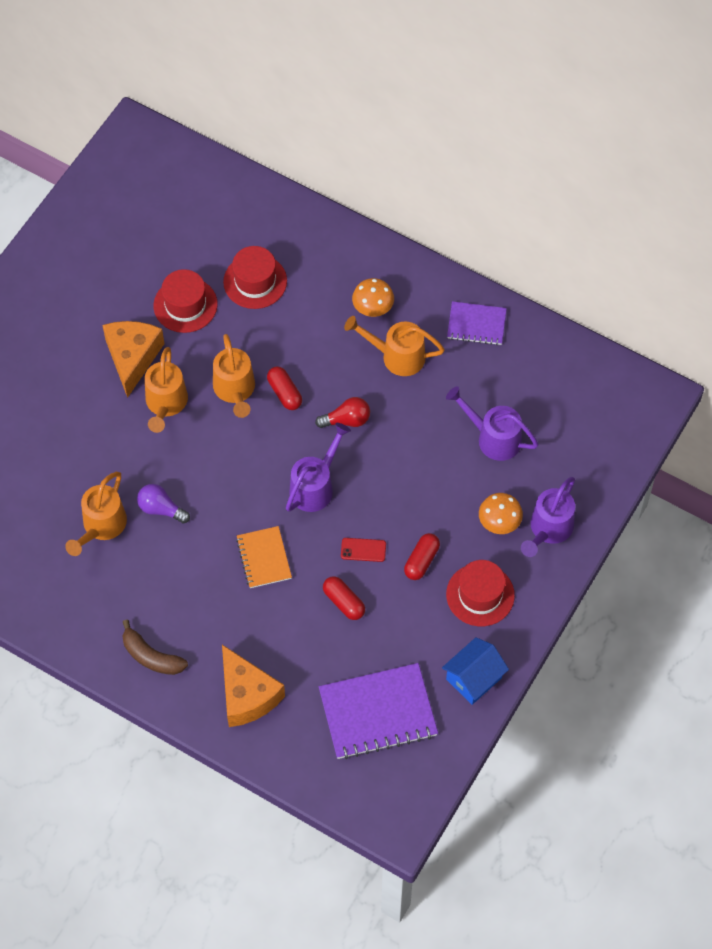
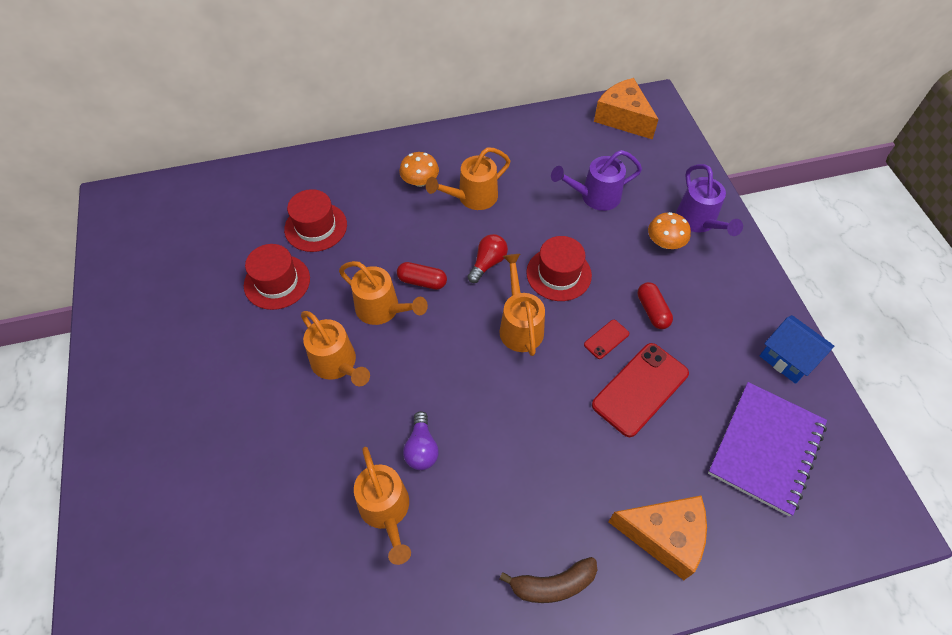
camera: 45 degrees left, 5 degrees down
orange cheese [102,321,164,398] -> orange cheese moved to [594,78,659,140]
purple light bulb [137,484,190,524] -> purple light bulb turned 75 degrees counterclockwise [403,411,439,470]
orange notebook [236,526,292,588] -> none
purple watering can [286,423,351,512] -> orange watering can [500,254,545,356]
red capsule [323,576,365,620] -> red phone [592,343,689,437]
blue house [442,637,509,705] -> blue house turned 45 degrees counterclockwise [760,315,834,384]
red hat [446,560,515,626] -> red hat moved to [526,236,592,301]
purple notebook [447,301,507,345] -> none

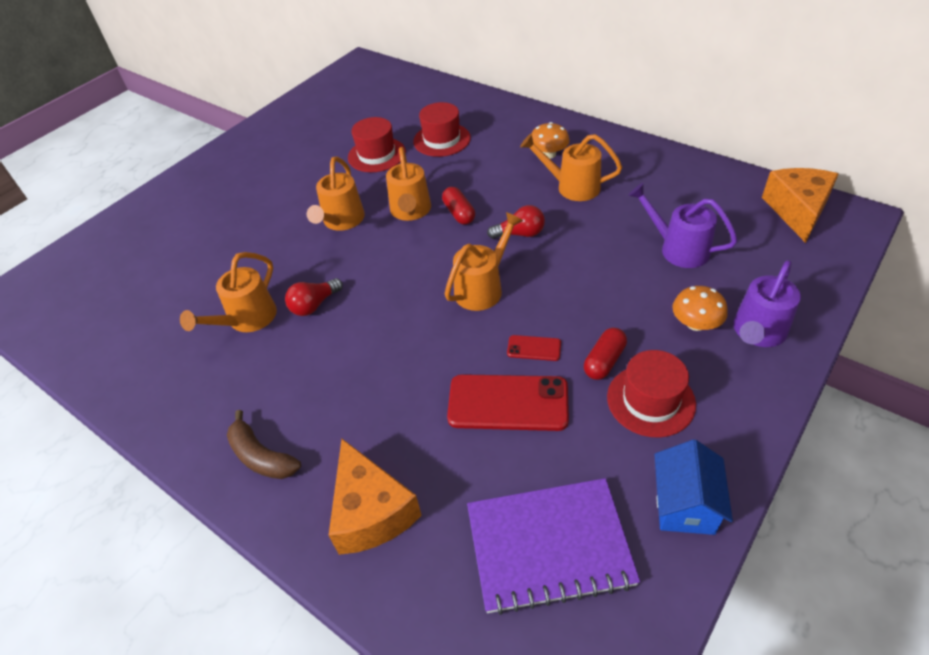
camera: 55 degrees right, 10 degrees down
purple light bulb [403,411,439,470] -> red light bulb [285,278,343,316]
red hat [526,236,592,301] -> red hat moved to [607,350,696,438]

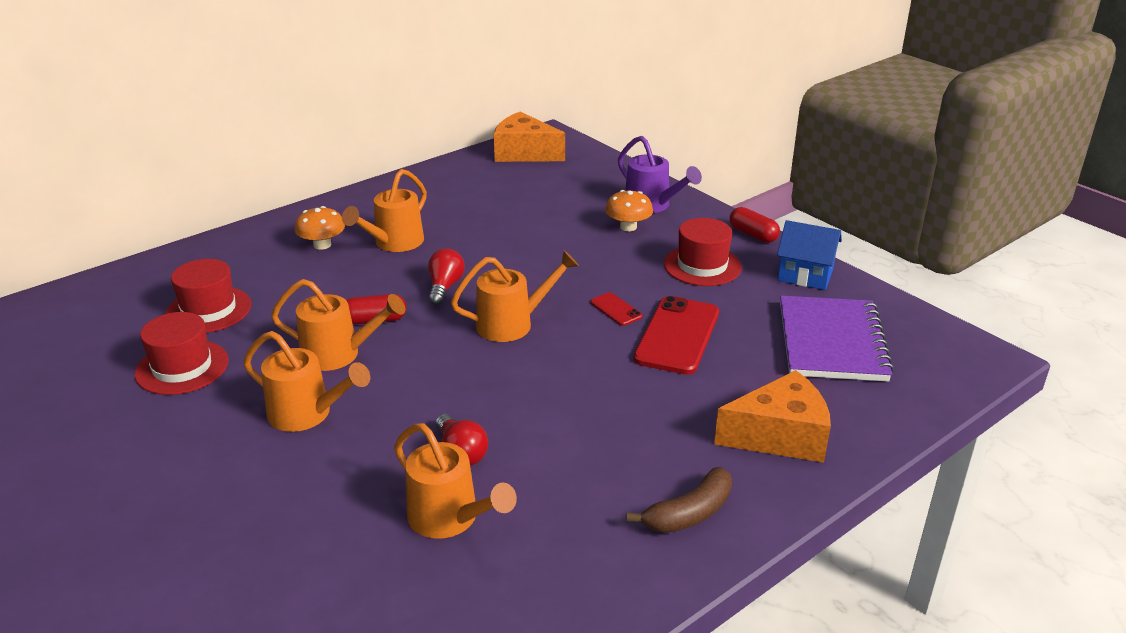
camera: 80 degrees left, 15 degrees down
orange watering can [445,212,523,311] -> orange watering can turned 105 degrees clockwise [451,250,579,342]
red phone [507,335,561,361] -> red phone turned 60 degrees counterclockwise [590,292,643,326]
red capsule [584,328,627,380] -> red capsule moved to [729,207,780,243]
purple watering can [628,183,738,268] -> none

